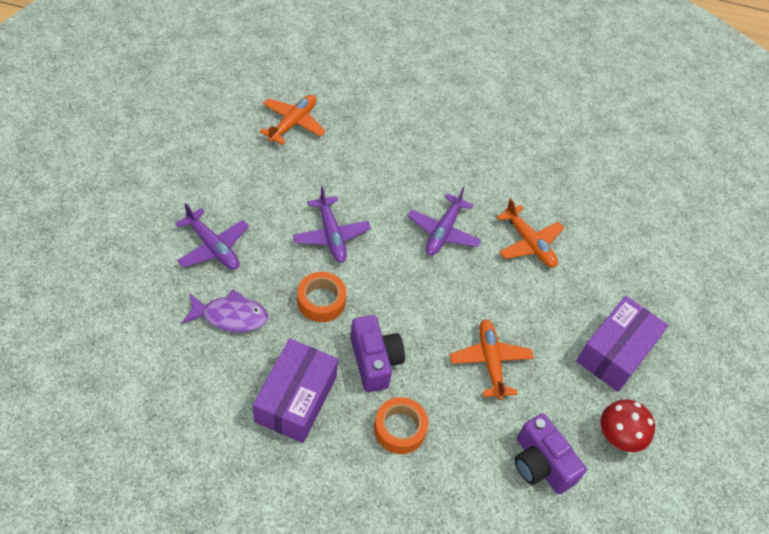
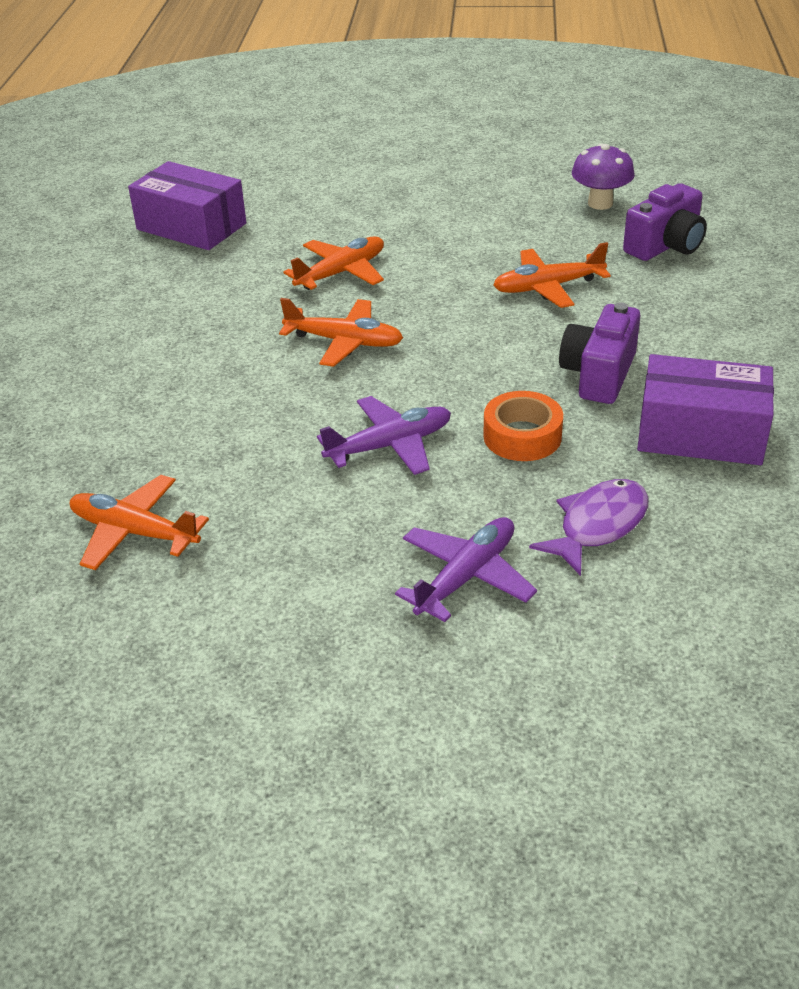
camera: 90 degrees left, 15 degrees down
purple fish [182,289,268,332] -> purple fish turned 45 degrees clockwise [529,479,649,576]
purple camera [350,315,405,392] -> purple camera turned 45 degrees counterclockwise [559,302,640,404]
orange tape [374,397,428,454] -> none
purple plane [408,187,481,255] -> orange plane [279,298,403,367]
purple box [576,296,668,392] -> purple box moved to [128,161,246,250]
red mushroom [600,399,655,452] -> purple mushroom [572,144,635,210]

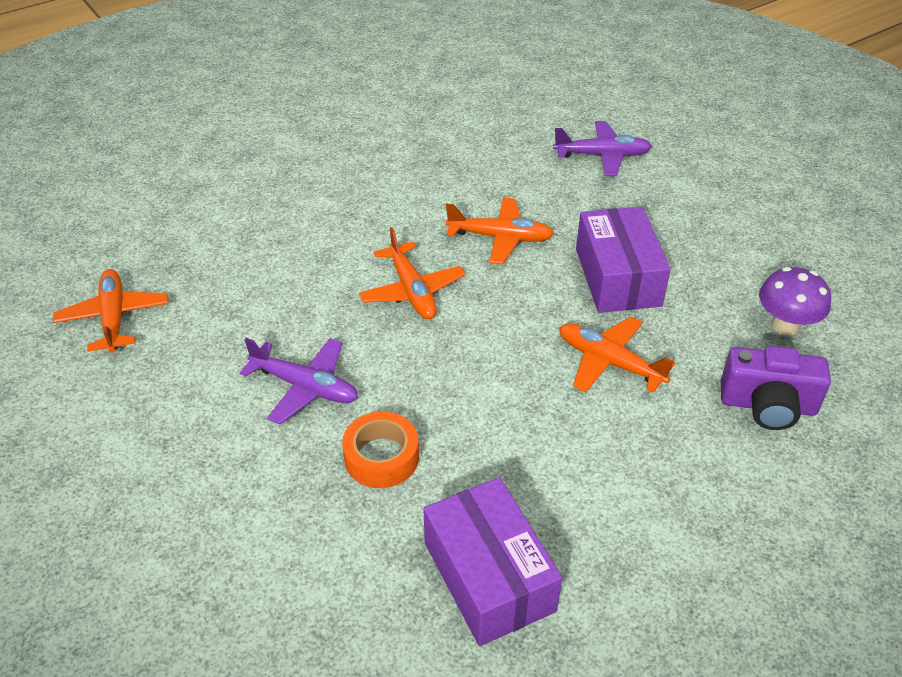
camera: 50 degrees right, 5 degrees up
purple box [128,161,246,250] -> purple box moved to [576,207,671,313]
purple plane [395,517,537,622] -> purple plane moved to [553,121,652,176]
purple fish [529,479,649,576] -> none
purple camera [559,302,640,404] -> none

